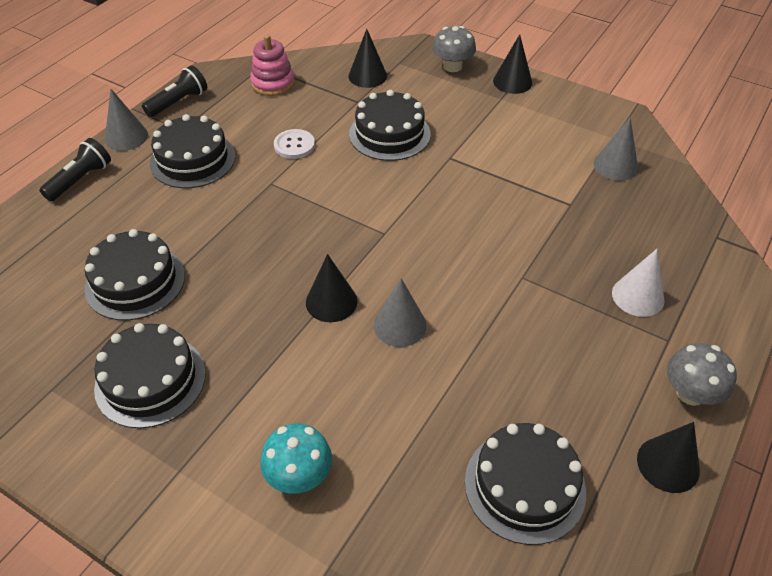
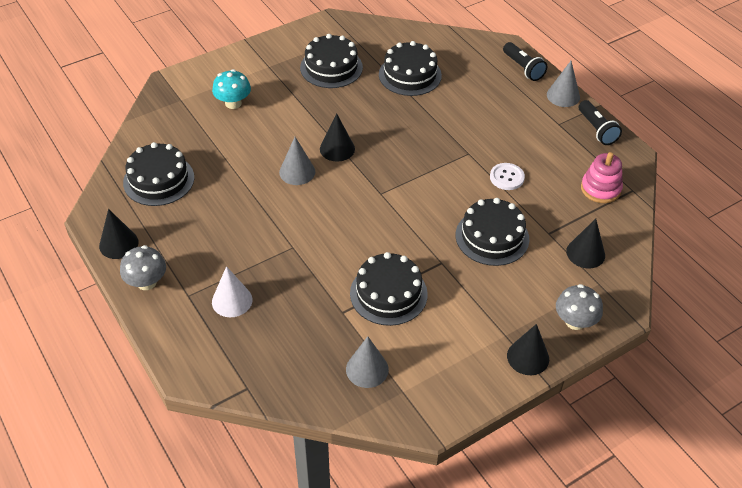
camera: 115 degrees right, 0 degrees up
black cake [150,114,235,188] -> black cake moved to [350,252,428,326]

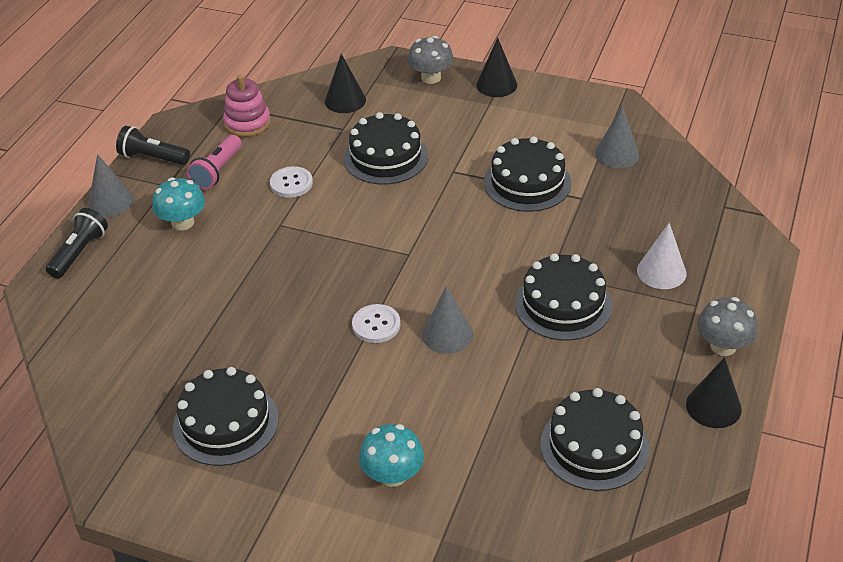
camera: 125 degrees left, 5 degrees down
black cone [320,113,355,162] -> white button [352,304,400,343]
black cake [379,41,442,96] -> black cake moved to [515,254,612,340]
black flashlight [579,100,622,145] -> black flashlight turned 105 degrees counterclockwise [116,126,190,165]
none -> turquoise mushroom [152,178,205,231]
none -> pink flashlight [187,135,242,190]

